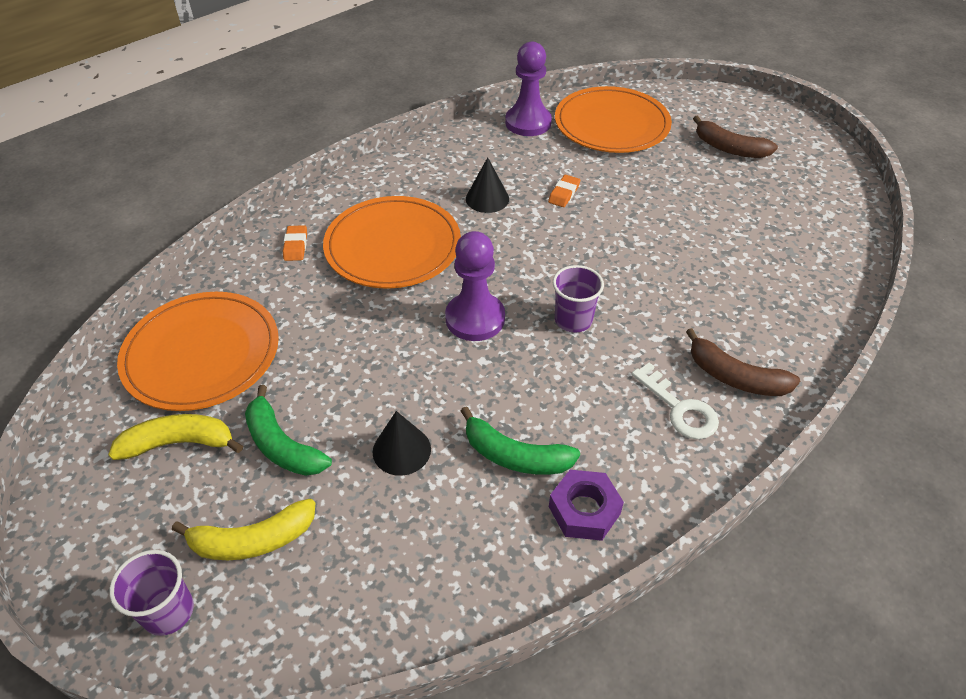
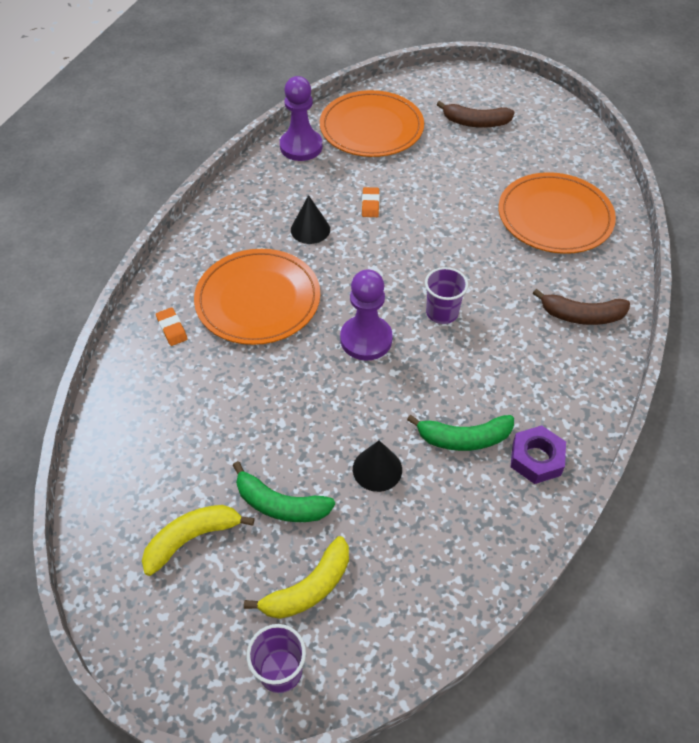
camera: 25 degrees left, 5 degrees up
orange plate [117,292,279,411] -> orange plate moved to [499,172,616,254]
white key [631,363,719,439] -> none

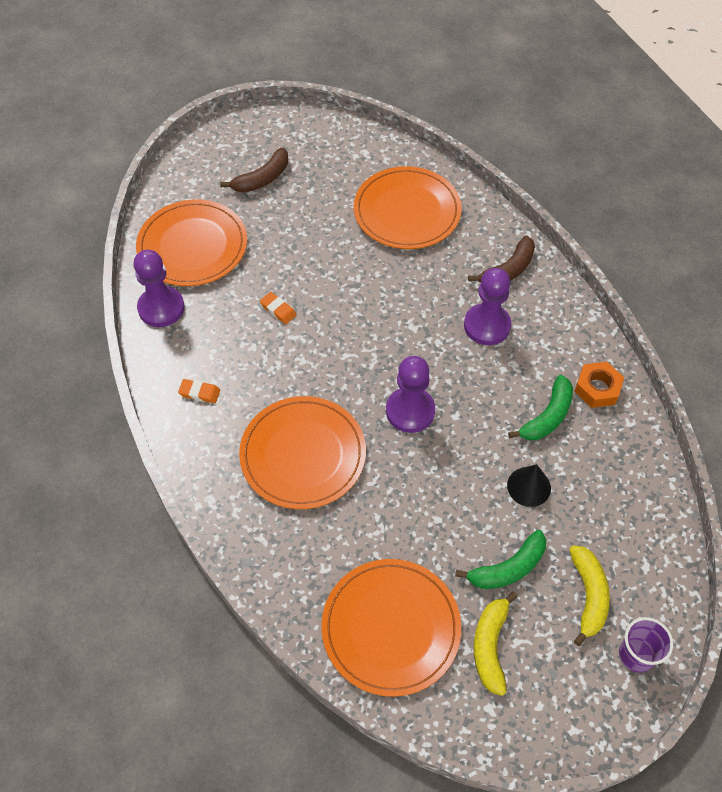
camera: 50 degrees left, 5 degrees up
orange eraser [156,308,187,346] -> orange eraser moved to [178,379,220,403]
black cone [291,195,330,244] -> none
purple cup [425,267,468,324] -> none
purple nut [510,425,566,484] -> orange nut [574,362,624,408]
none -> orange plate [321,559,461,697]
none -> purple pawn [464,268,511,345]

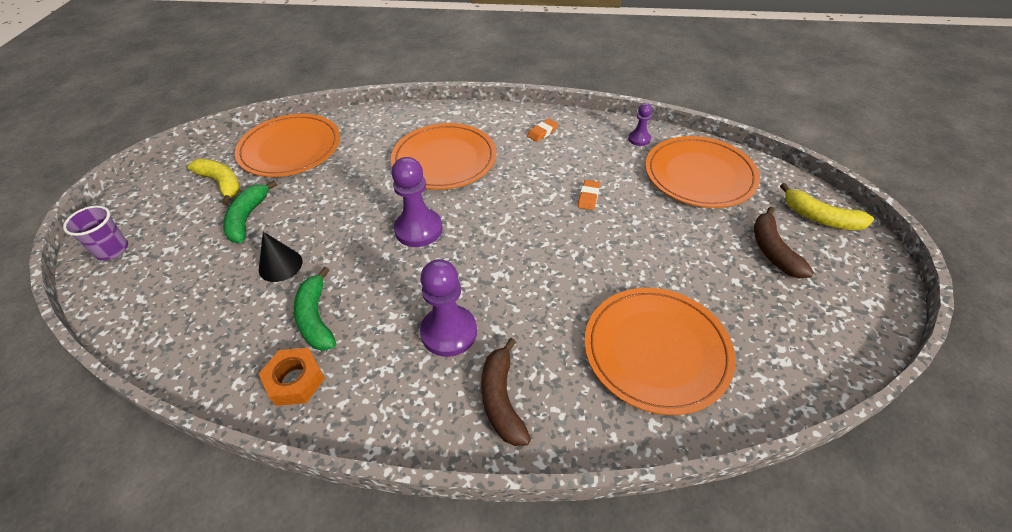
camera: 125 degrees right, 10 degrees down
purple pawn [133,250,185,327] -> purple pawn [628,103,652,146], size x0.54
orange eraser [260,292,297,324] -> orange eraser turned 60 degrees counterclockwise [578,180,600,210]
yellow banana [569,545,610,646] -> yellow banana moved to [780,183,874,230]

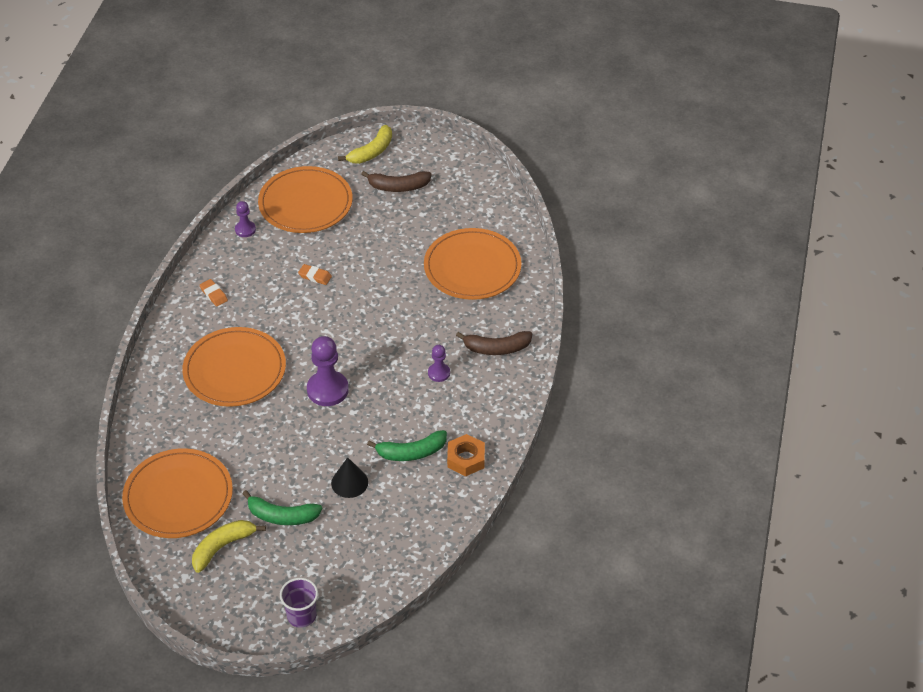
camera: 85 degrees left, 0 degrees up
purple pawn [420,259,477,357] -> purple pawn [428,345,450,382], size x0.54

